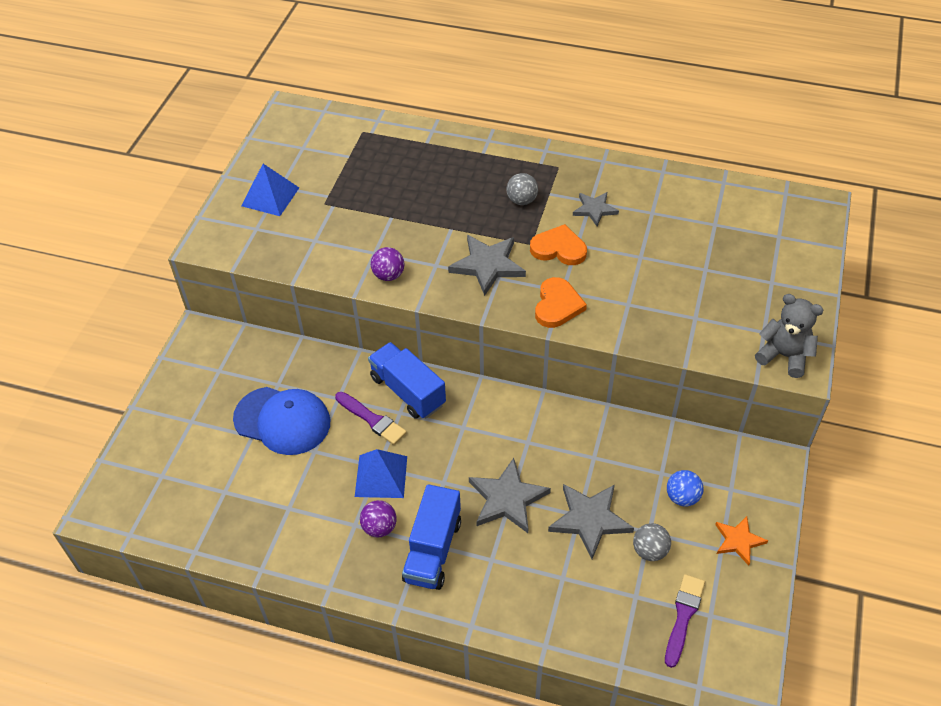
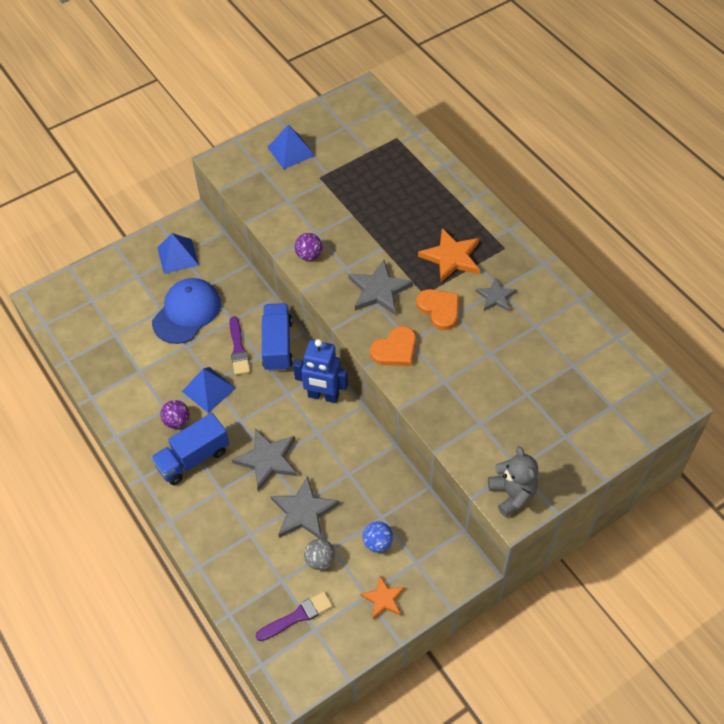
camera: 40 degrees right, 5 degrees up
blue cap [233,387,330,455] -> blue cap turned 120 degrees counterclockwise [152,278,221,344]
grey ball [507,173,538,205] -> orange star [418,228,480,282]
none -> blue pyramid [157,233,199,274]
none -> blue robot [293,339,348,403]

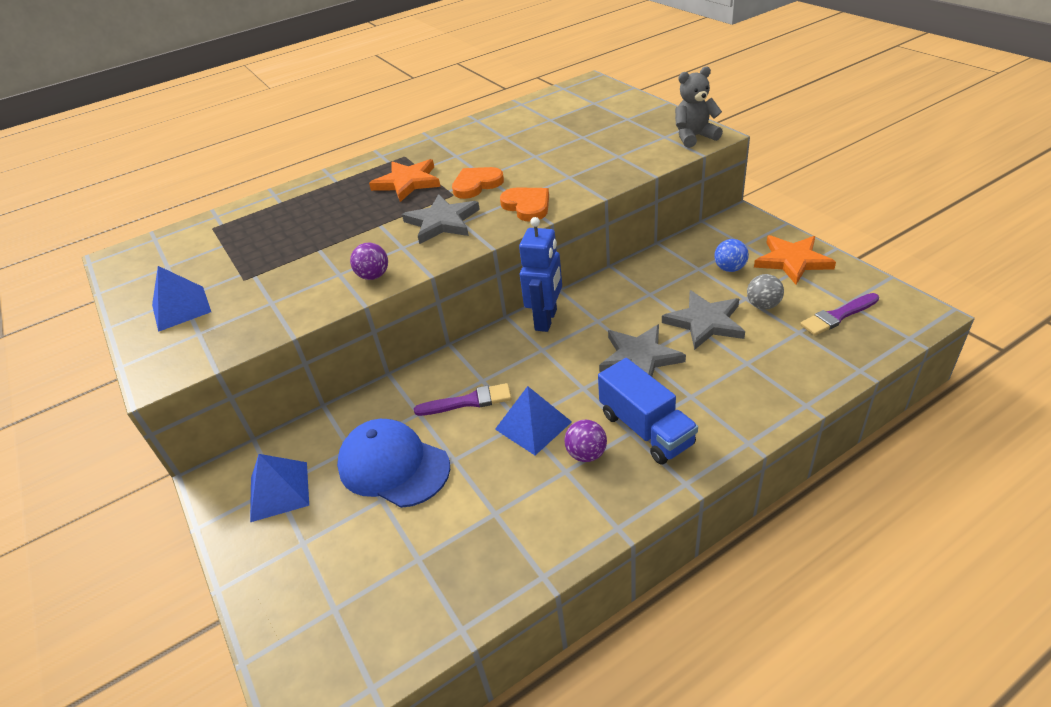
camera: 85 degrees left, 15 degrees down
purple brush [256,591,333,641] -> purple brush turned 90 degrees counterclockwise [800,293,879,336]
blue truck [262,303,293,371] -> none
orange star [360,576,405,619] -> orange star [754,235,836,285], size x1.61
grey star [475,278,517,311] -> none

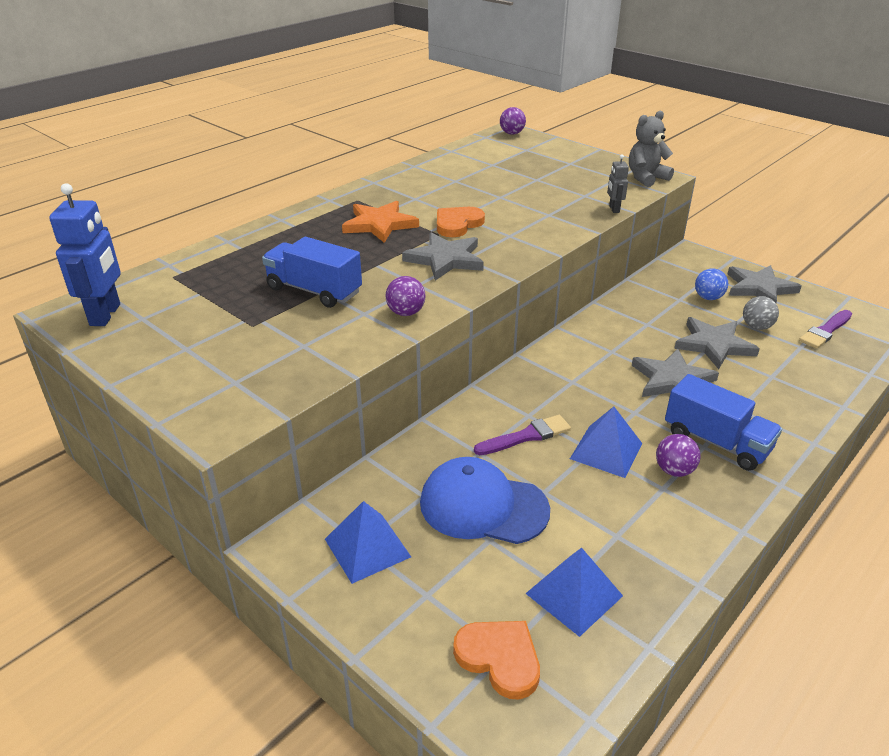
camera: 20 degrees left, 5 degrees down
blue pyramid [152,266,211,332] -> blue pyramid moved to [525,548,623,637]
orange heart [500,187,549,222] -> orange heart moved to [453,621,540,700]
blue robot [519,217,562,332] -> blue robot moved to [49,183,121,326]
orange star [754,235,836,285] -> grey star [728,265,801,303]
none -> blue truck [262,237,362,308]
none -> purple ball [500,107,526,135]
none -> grey robot [607,154,629,213]

